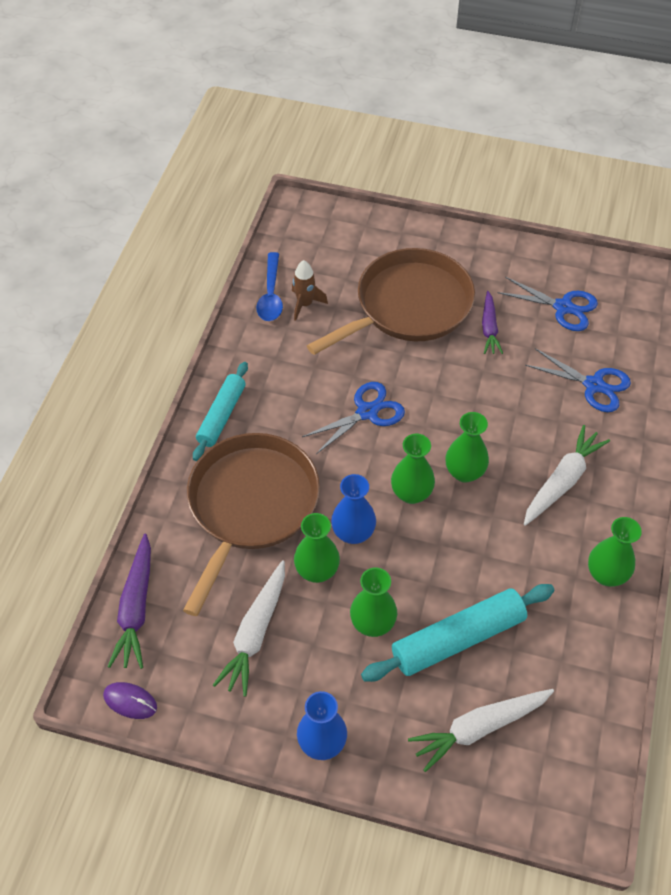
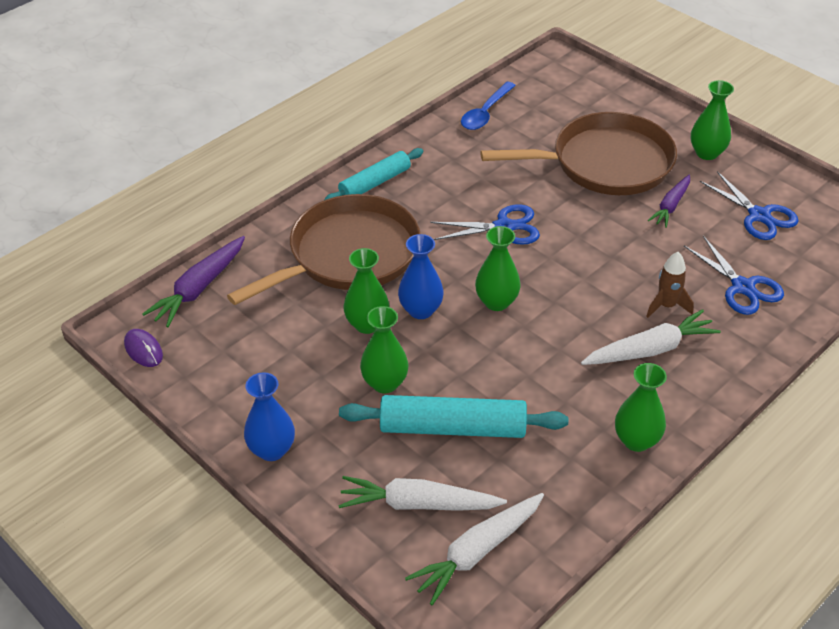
camera: 30 degrees right, 10 degrees down
white carrot [213,560,285,697] -> white carrot moved to [405,493,544,605]
brown rocket [292,260,328,321] -> brown rocket moved to [646,252,694,318]
green vase [446,412,489,483] -> green vase moved to [691,80,734,160]

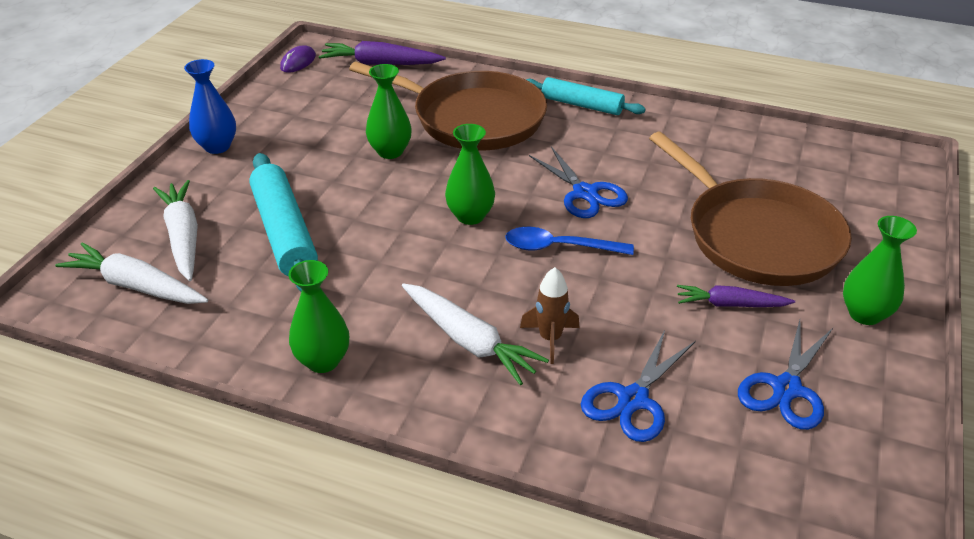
camera: 65 degrees right, 5 degrees down
green vase [360,306,409,393] -> none
blue vase [398,234,444,319] -> none
blue spoon [461,82,516,130] -> blue spoon moved to [505,227,634,255]

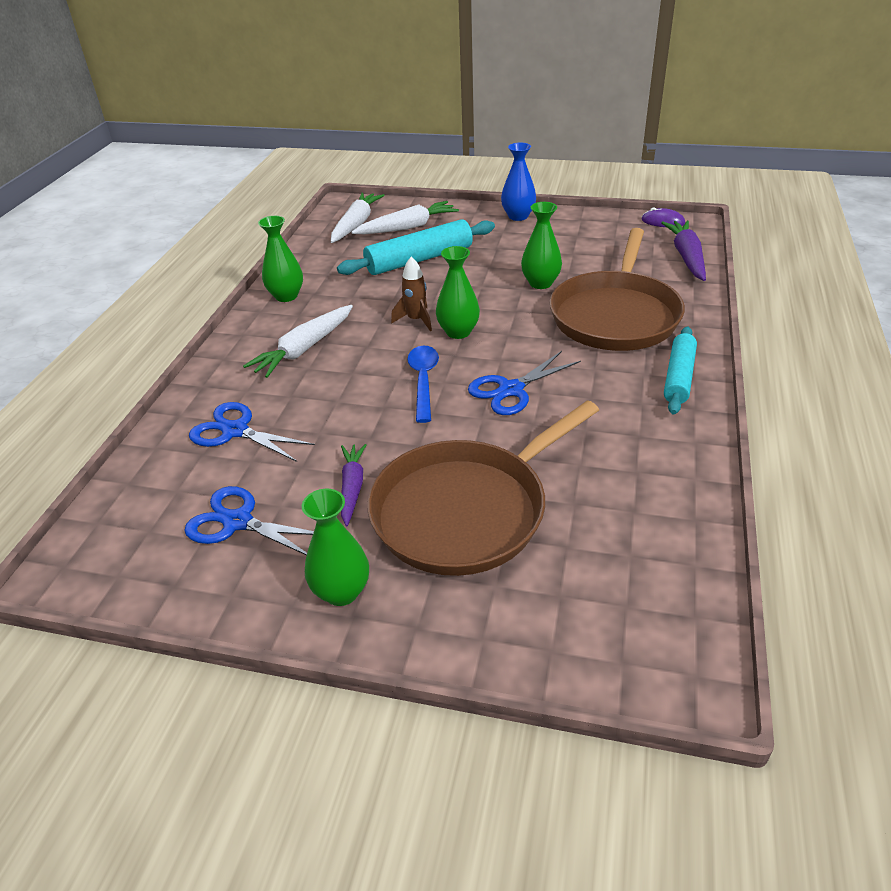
camera: 85 degrees right, 0 degrees up
brown rocket [520,267,579,364] -> brown rocket moved to [391,257,432,331]

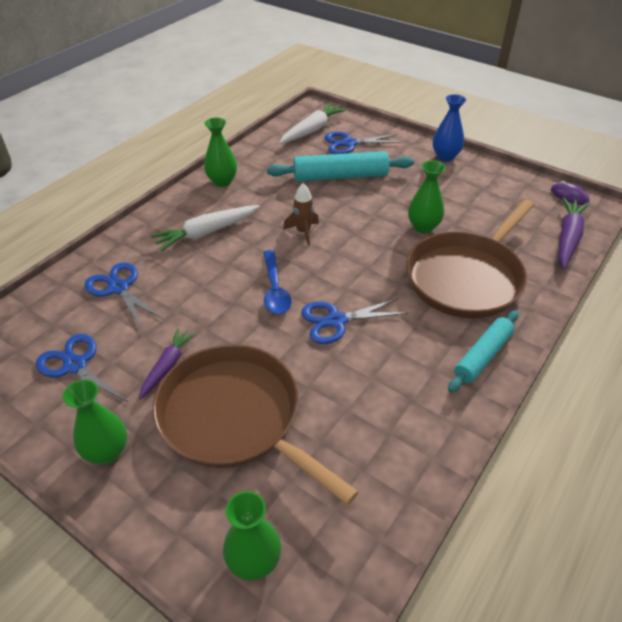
camera: 20 degrees right, 5 degrees up
white carrot [351,201,459,234] -> blue scissors [325,131,402,154]
brown pan [368,400,599,576] -> brown pan turned 60 degrees clockwise [153,344,359,505]
blue spoon [408,346,439,423] -> blue spoon turned 150 degrees clockwise [263,250,291,314]
green vase [436,246,480,339] -> green vase moved to [223,491,281,581]

